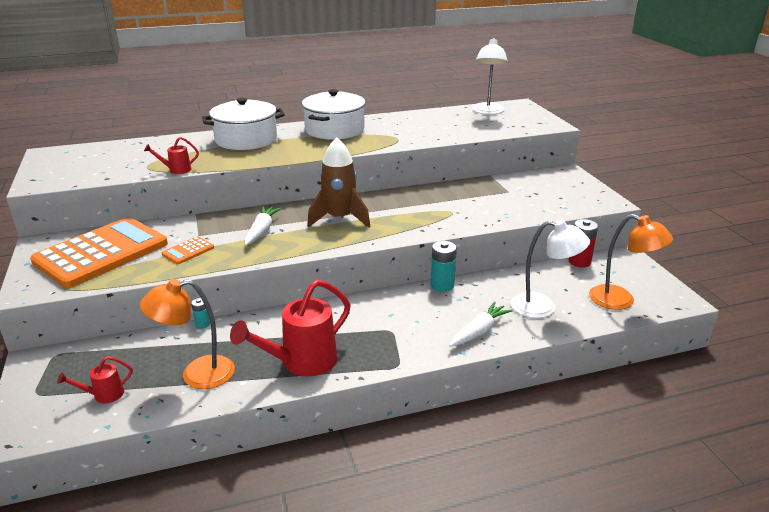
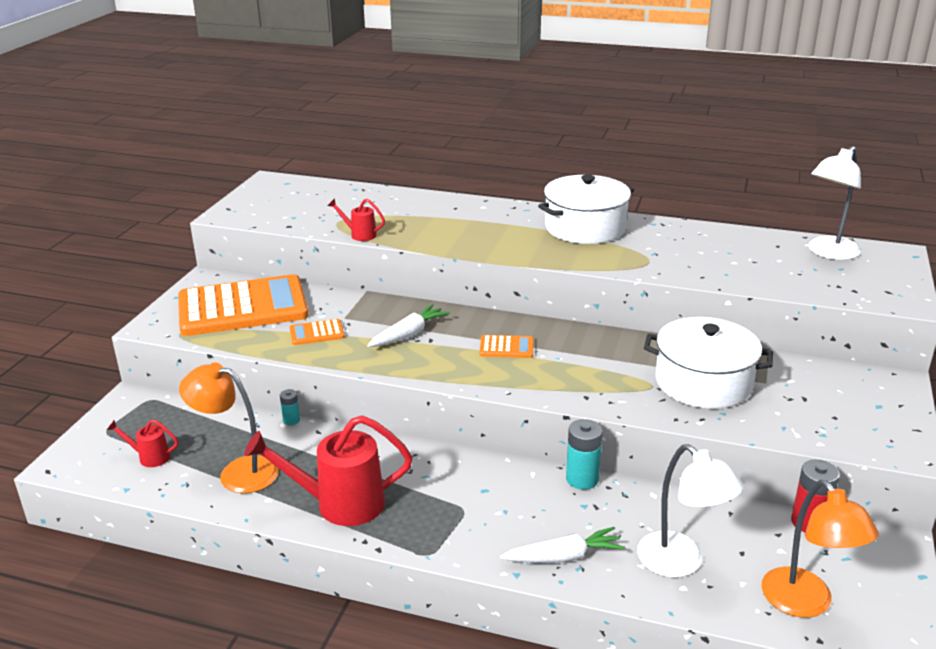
camera: 35 degrees right, 0 degrees up
white pot [202,98,285,150] -> white pot moved to [644,317,773,409]
brown rocket [307,137,370,228] -> orange calculator [479,335,534,358]

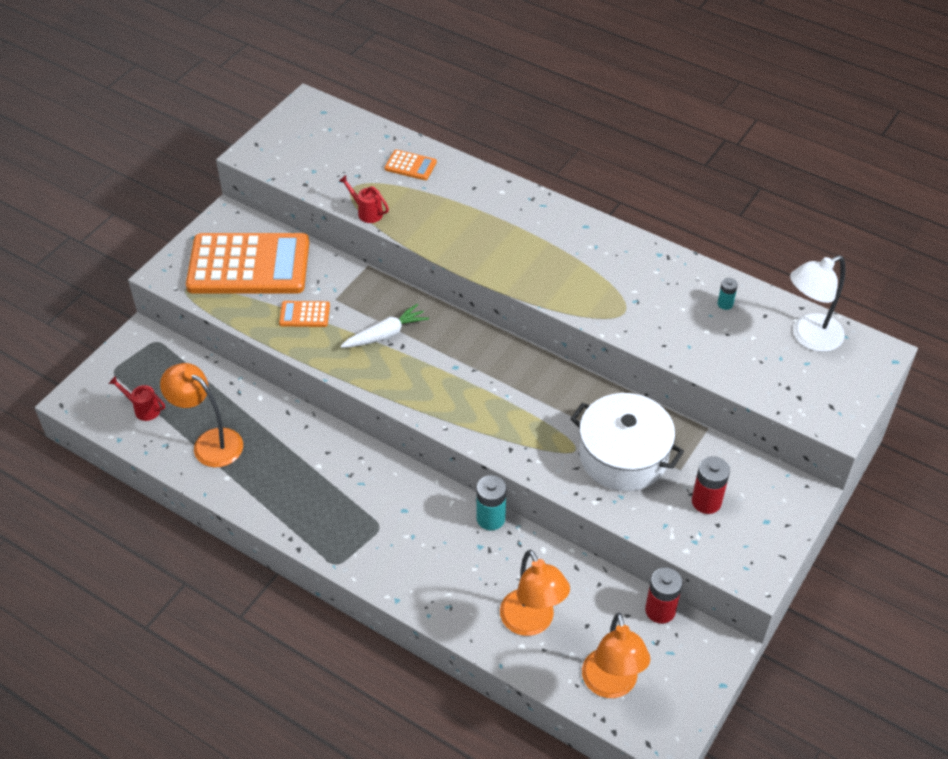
camera: 15 degrees right, 20 degrees up
red watering can [245,415,412,526] -> none
turquoise battery [280,389,300,425] -> turquoise battery moved to [718,278,738,310]
orange calculator [479,335,534,358] -> orange calculator moved to [384,150,437,180]
white carrot [500,527,625,563] -> none
white pot [538,175,634,244] -> none
white lamp [637,444,744,577] -> orange lamp [500,550,570,636]
none -> red battery [692,456,730,514]

